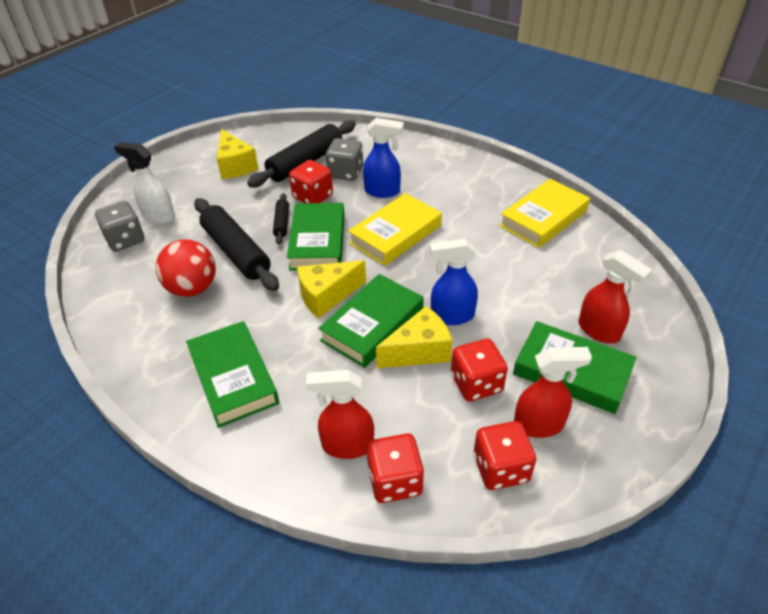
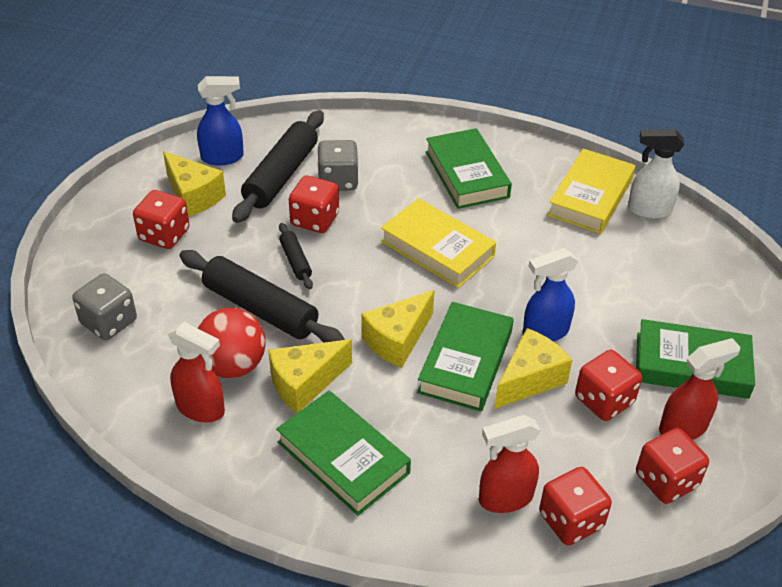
camera: 20 degrees left, 0 degrees up
white spray bottle [114,142,175,224] -> white spray bottle moved to [628,129,684,219]
green book [287,203,344,270] -> green book moved to [426,128,512,209]
yellow book [348,193,442,266] -> yellow book turned 75 degrees counterclockwise [381,198,496,288]
blue spray bottle [363,118,404,198] -> blue spray bottle moved to [197,76,244,166]
red spray bottle [578,250,652,343] -> red spray bottle moved to [168,322,225,423]
none -> red dice [133,190,190,249]
none -> yellow cheese [268,339,352,413]

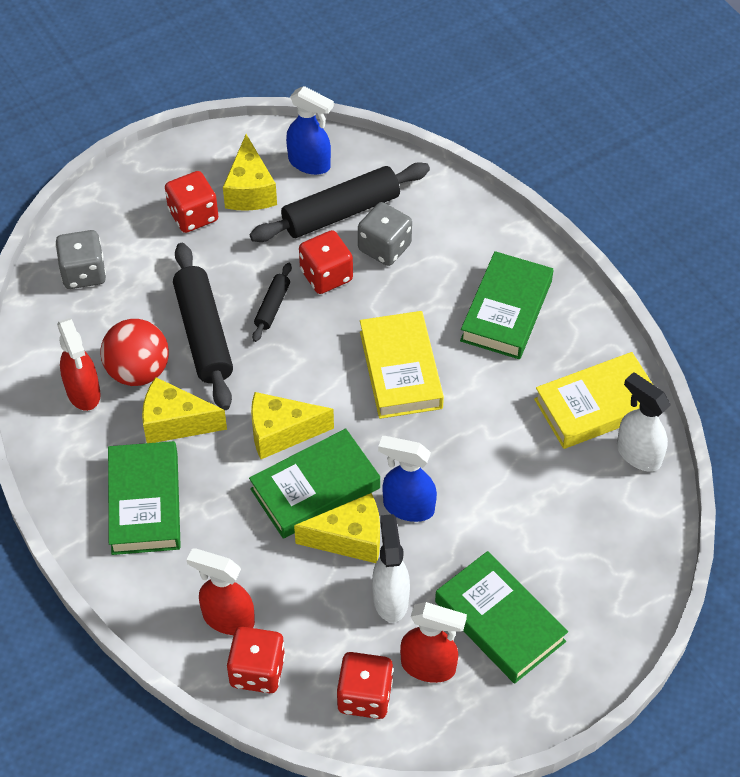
camera: 40 degrees right, 10 degrees up
red dice [575,350,642,421] -> white spray bottle [372,514,410,622]

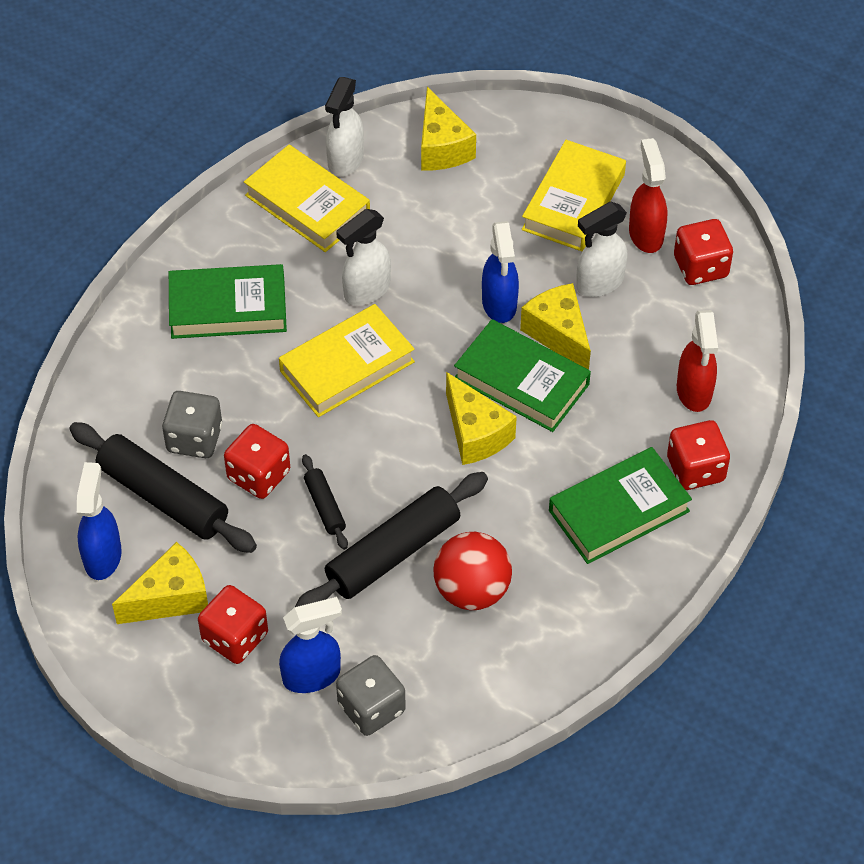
camera: 115 degrees left, 0 degrees up
red spray bottle [57,318,101,411] -> none
yellow cheese [142,377,227,443] -> yellow cheese moved to [421,87,476,170]
red dice [227,627,285,693] -> red dice moved to [667,420,730,490]
black rolling pin [252,263,292,342] -> black rolling pin turned 75 degrees clockwise [302,454,348,550]
green book [435,551,568,684] -> yellow book [522,140,626,251]
none -> blue spray bottle [279,597,342,693]
none -> white spray bottle [336,209,391,306]

